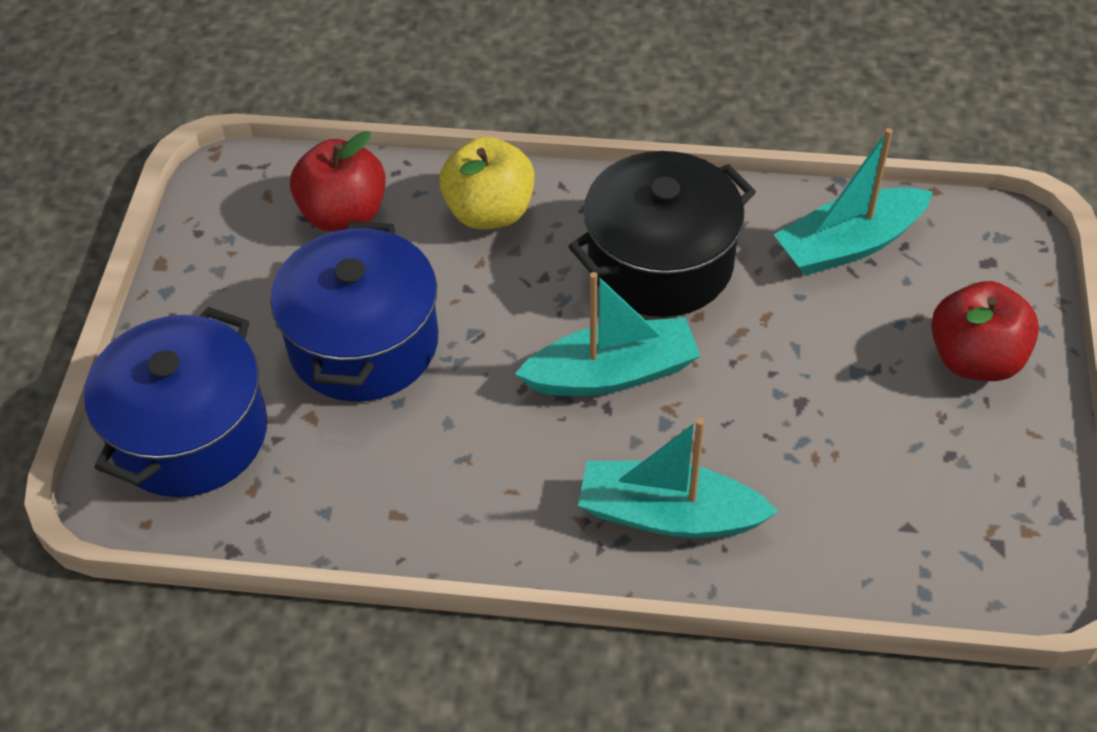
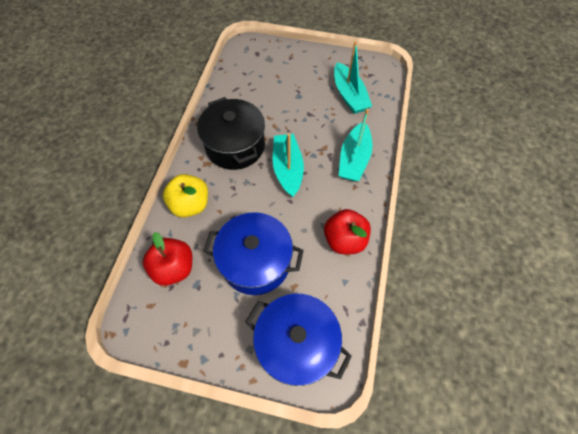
camera: 85 degrees left, 10 degrees up
turquoise boat [774,128,933,275] -> turquoise boat moved to [334,41,372,114]
red apple [931,281,1039,381] -> red apple moved to [324,209,371,254]

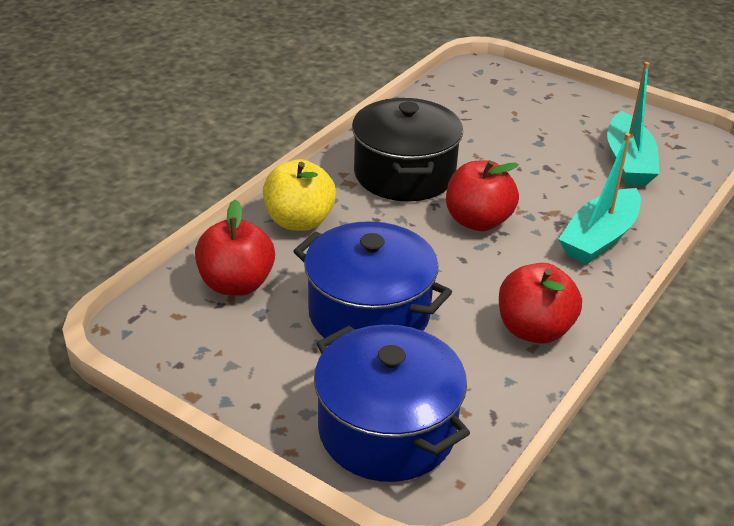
camera: 20 degrees right, 25 degrees down
turquoise boat [273,134,304,197] -> red apple [446,160,519,231]

